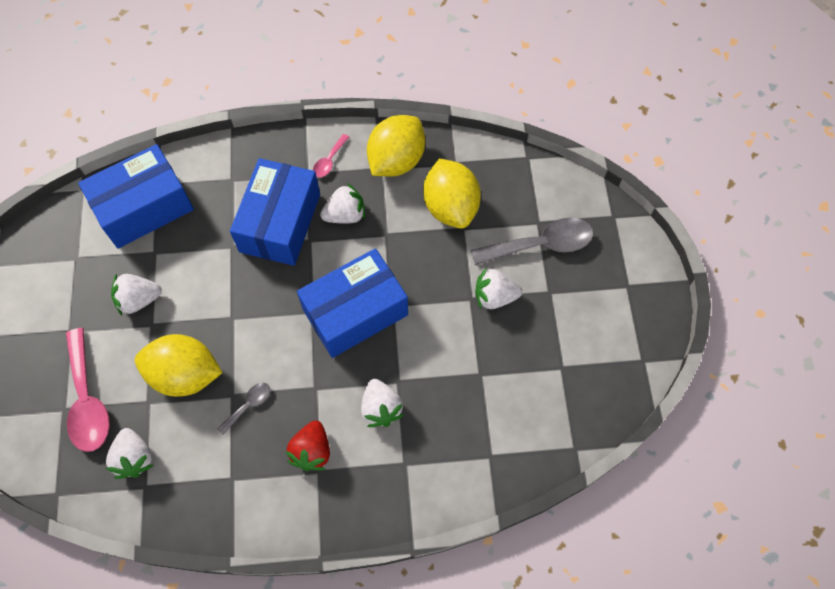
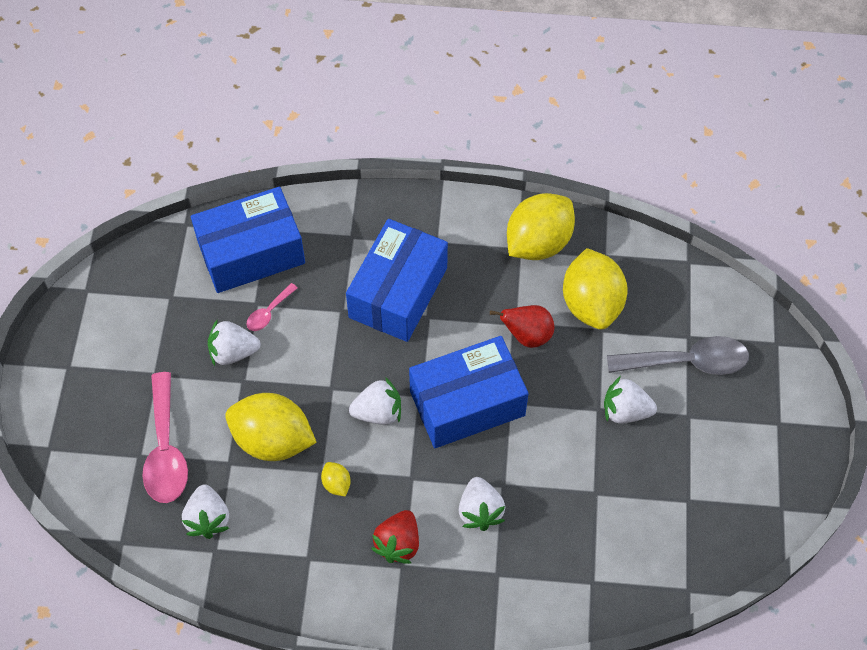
camera: 10 degrees right, 5 degrees down
grey spoon [217,383,270,435] -> yellow lemon [321,462,351,497]
pink spoon [313,134,349,177] -> pink spoon moved to [246,283,298,331]
white strawberry [320,183,365,224] -> white strawberry moved to [349,377,401,425]
none -> red pear [490,305,554,348]

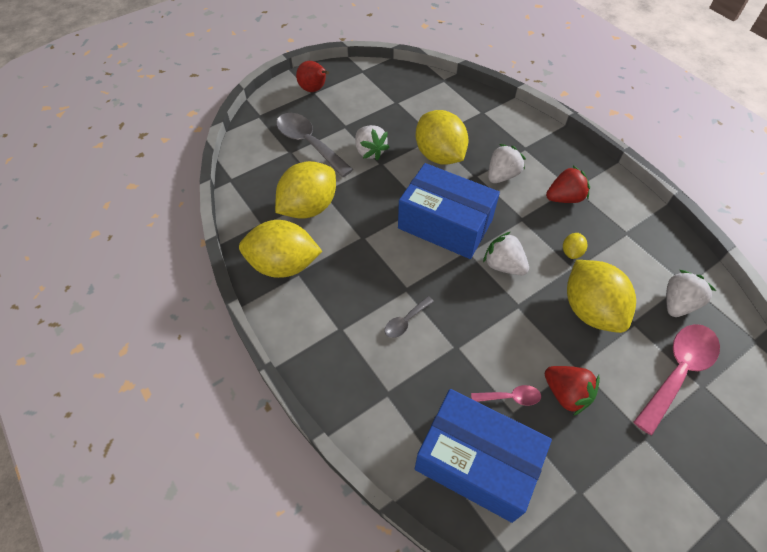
camera: 130 degrees left, 5 degrees down
white strawberry [207,320,261,366] -> red strawberry [545,366,600,416]
blue box [346,219,448,342] -> grey spoon [384,296,434,338]
red pear [490,305,554,348] -> red pear moved to [296,61,329,92]
none -> yellow lemon [416,110,468,165]

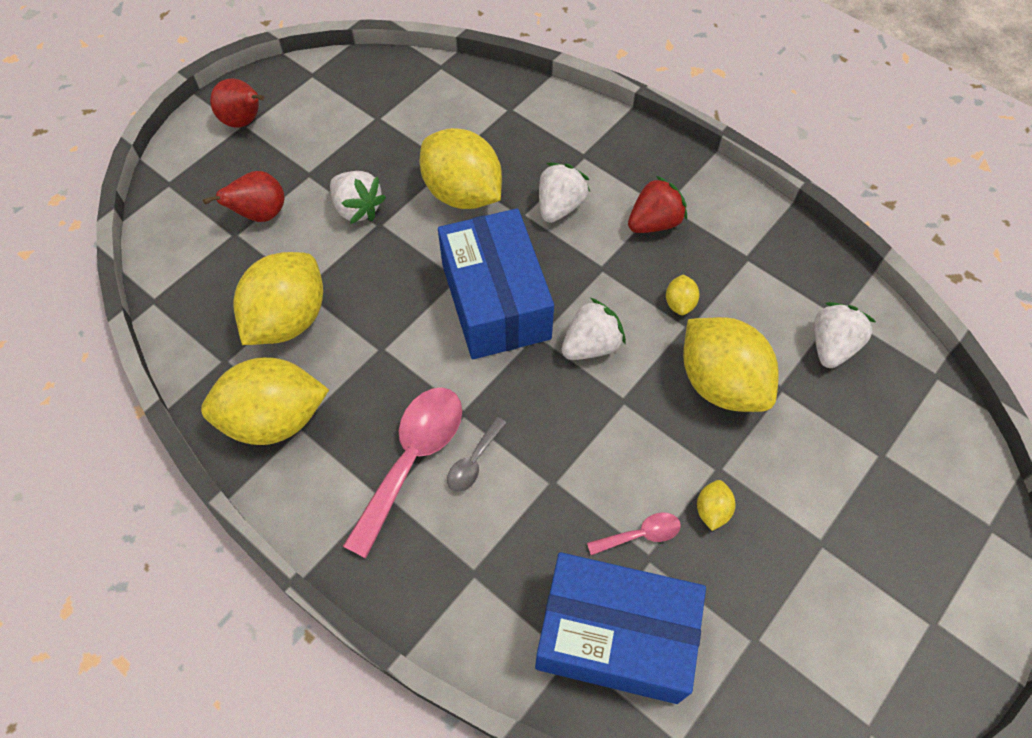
camera: 15 degrees left, 5 degrees up
grey spoon [276,113,353,177] -> red pear [203,171,284,222]
blue box [398,163,500,259] -> blue box turned 60 degrees clockwise [438,208,554,359]
white strawberry [483,232,529,275] -> white strawberry turned 120 degrees clockwise [561,298,626,360]
red strawberry [545,366,600,416] -> yellow lemon [697,480,736,531]
pink spoon [633,324,720,436] -> pink spoon moved to [343,387,462,558]

